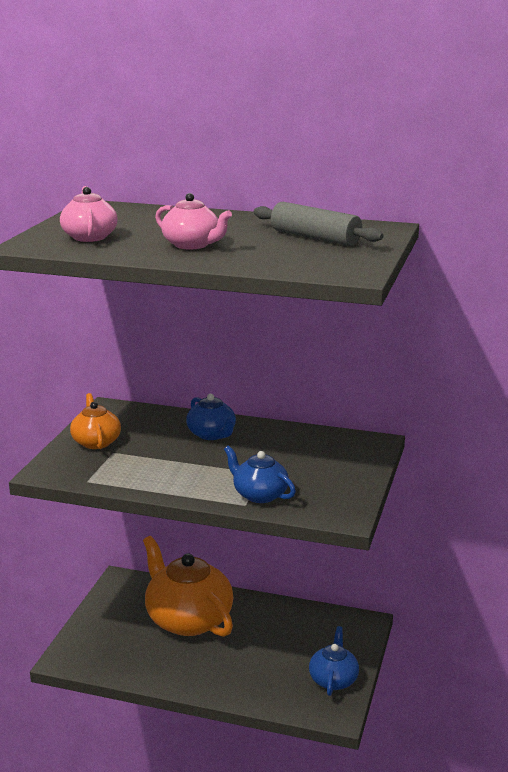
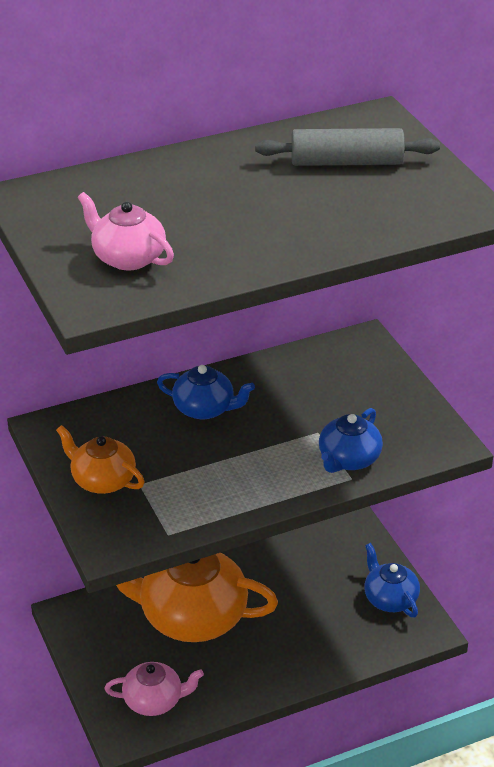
camera: 40 degrees left, 15 degrees up
pink teapot [155,193,232,249] -> pink teapot moved to [105,662,204,716]
blue teapot [224,446,296,503] -> blue teapot turned 60 degrees counterclockwise [319,408,383,473]

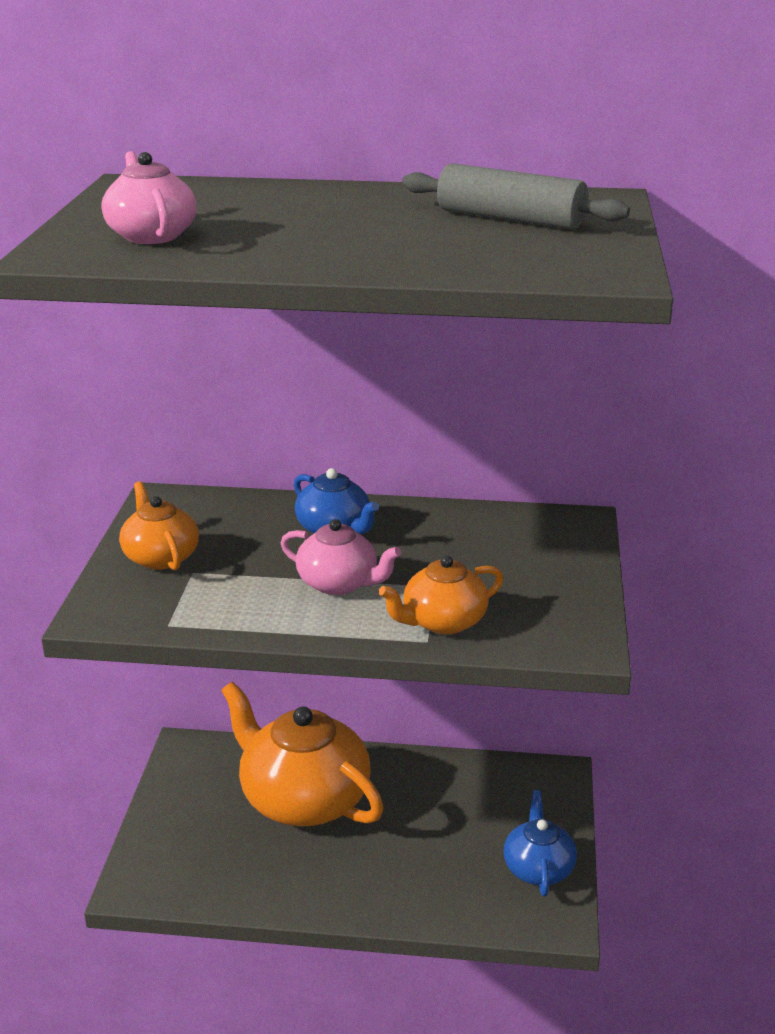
camera: 30 degrees right, 10 degrees down
pink teapot [105,662,204,716] -> pink teapot moved to [281,519,401,595]
blue teapot [319,408,383,473] -> orange teapot [379,555,504,635]

